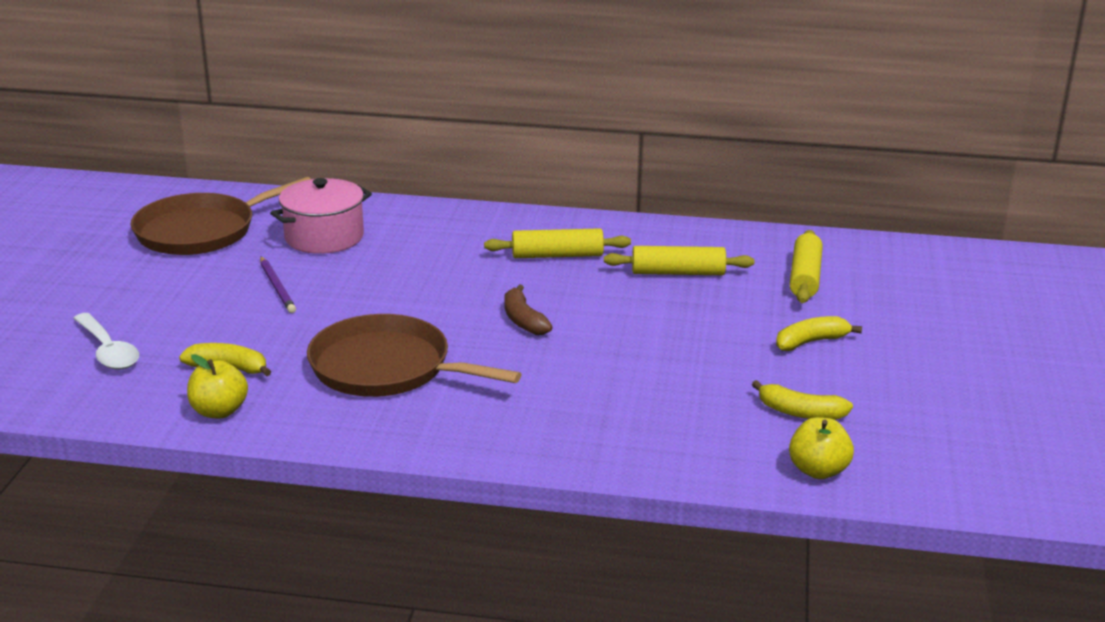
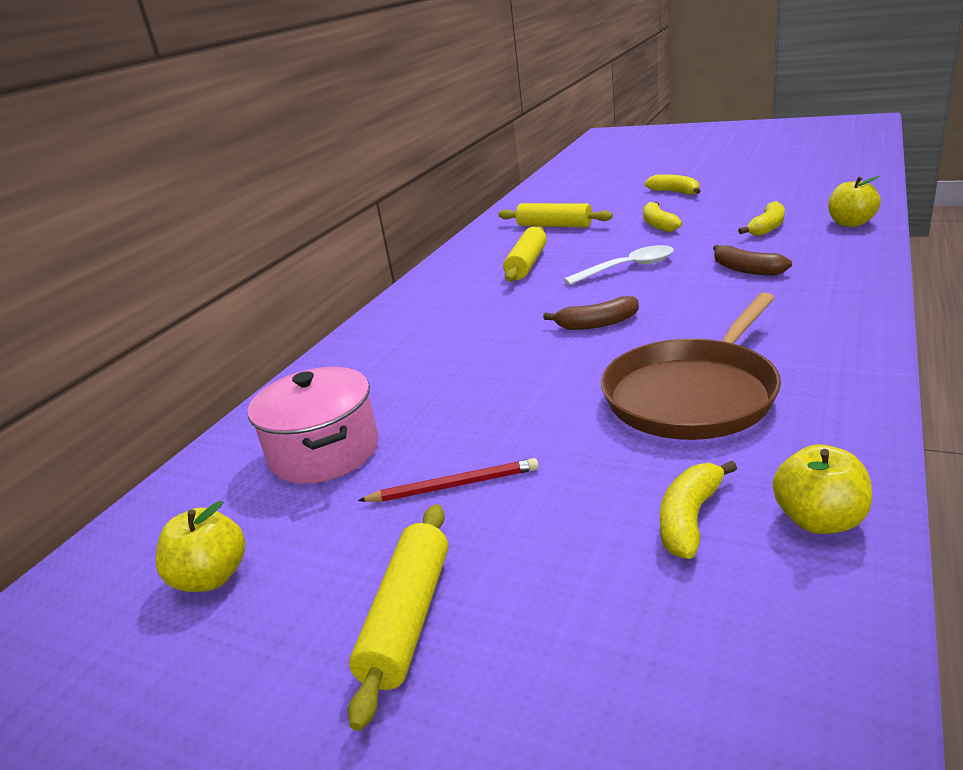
camera: 70 degrees left, 0 degrees up
white spoon [73,313,139,370] -> white spoon moved to [564,245,674,285]
brown pan [131,177,311,255] -> yellow apple [156,501,246,592]
purple pencil [260,257,296,313] -> red pencil [358,458,539,502]
yellow rolling pin [484,228,631,258] -> yellow rolling pin moved to [348,504,448,731]
none -> yellow banana [645,174,701,195]
none -> brown banana [713,245,792,276]

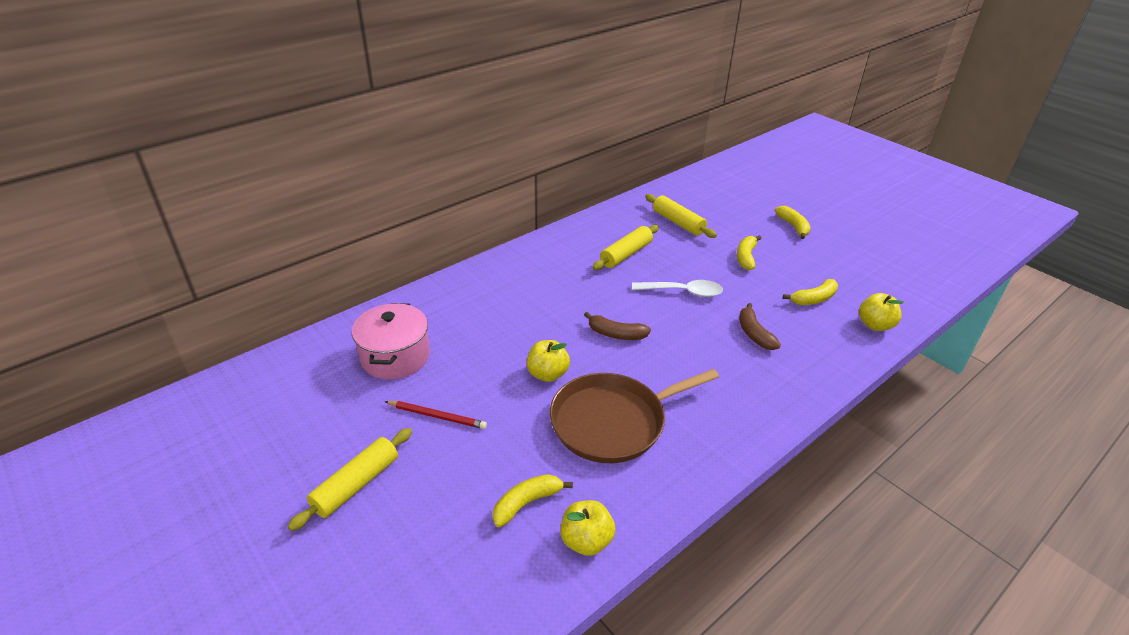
camera: 20 degrees right, 10 degrees up
yellow apple [156,501,246,592] -> yellow apple moved to [527,340,570,382]

